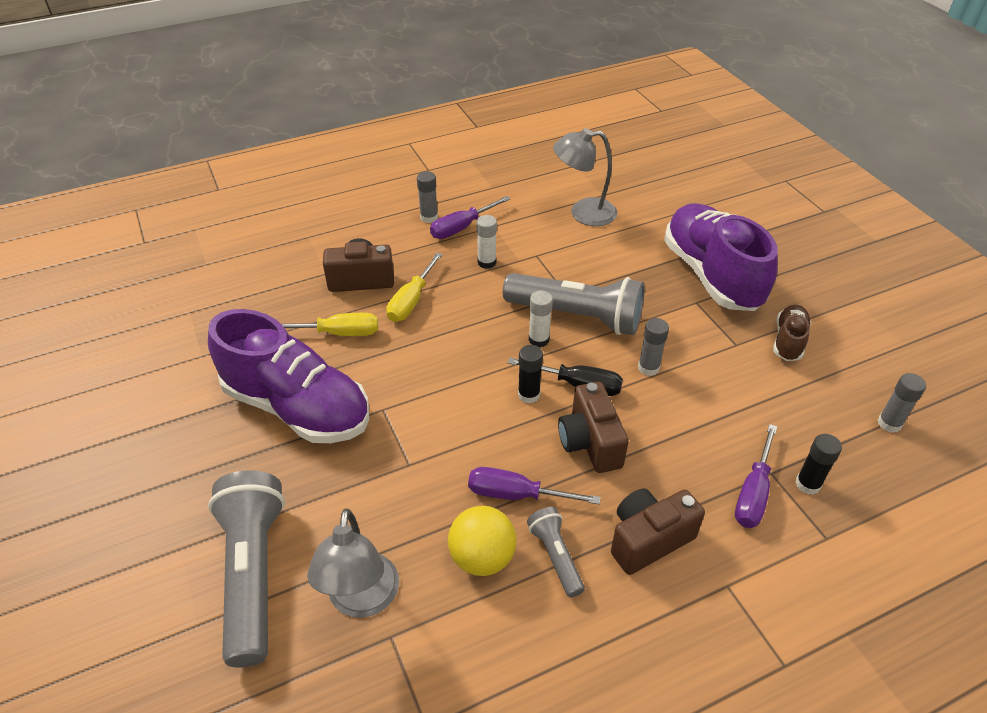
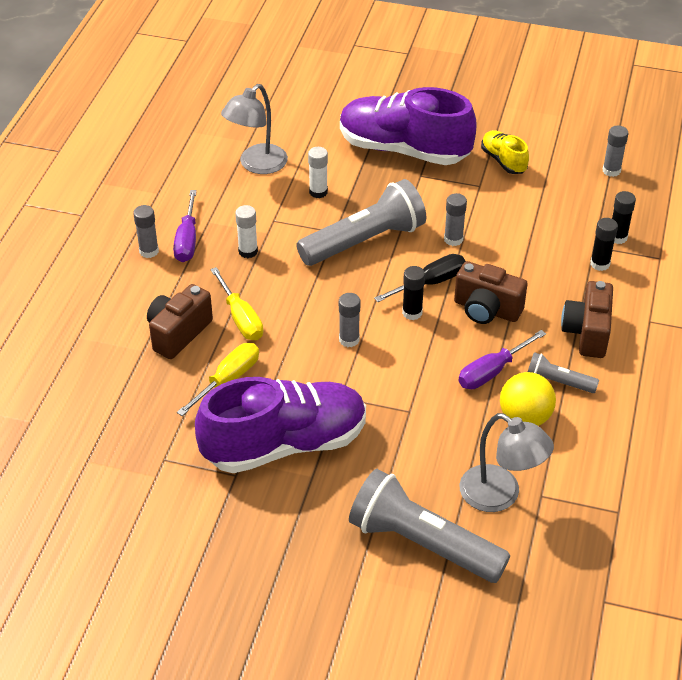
camera: 50 degrees left, 0 degrees up
white glue stick [529,291,553,347] -> white glue stick moved to [308,147,328,198]
purple screwdriver [735,424,777,528] -> black glue stick [590,218,618,271]
brown shoe [773,305,811,361] -> yellow shoe [481,130,529,174]
none -> grey glue stick [339,293,360,347]

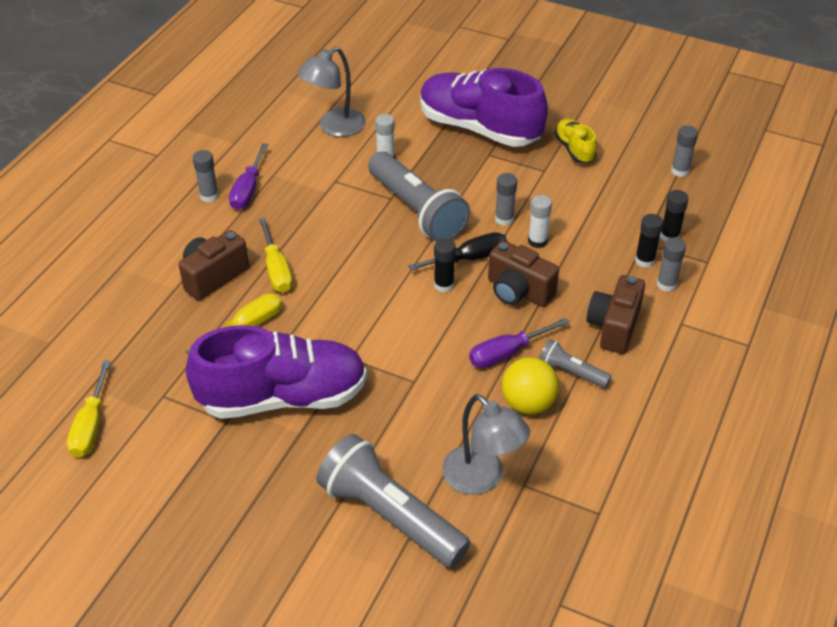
camera: 10 degrees right, 0 degrees up
white glue stick [235,205,258,258] -> white glue stick moved to [528,195,552,248]
grey flashlight [296,179,426,266] -> grey flashlight turned 75 degrees clockwise [368,152,470,241]
grey glue stick [339,293,360,347] -> grey glue stick moved to [657,237,686,292]
none -> yellow screwdriver [67,361,111,457]

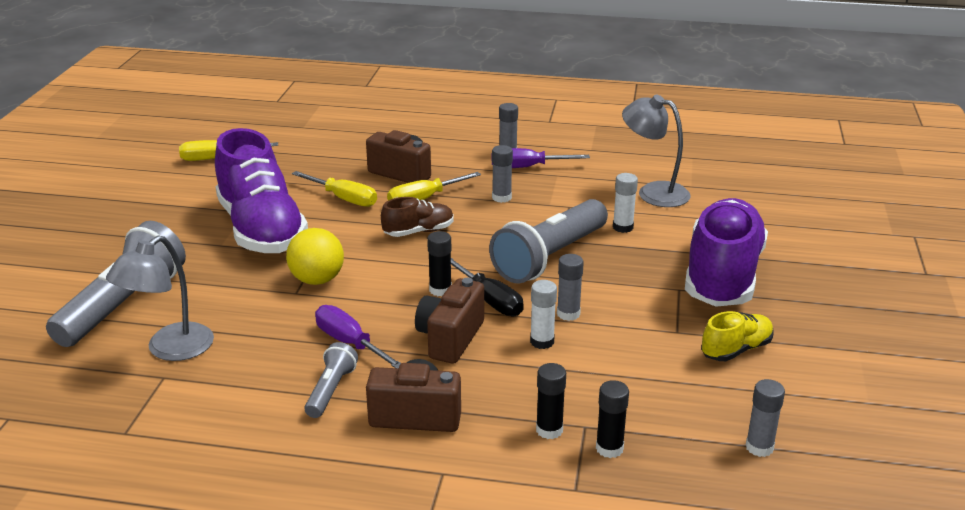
camera: 75 degrees right, 15 degrees down
yellow ball [502,357,559,414] -> yellow ball moved to [286,228,344,285]
grey glue stick [657,237,686,292] -> grey glue stick moved to [492,145,513,203]
none -> brown shoe [381,197,454,237]

